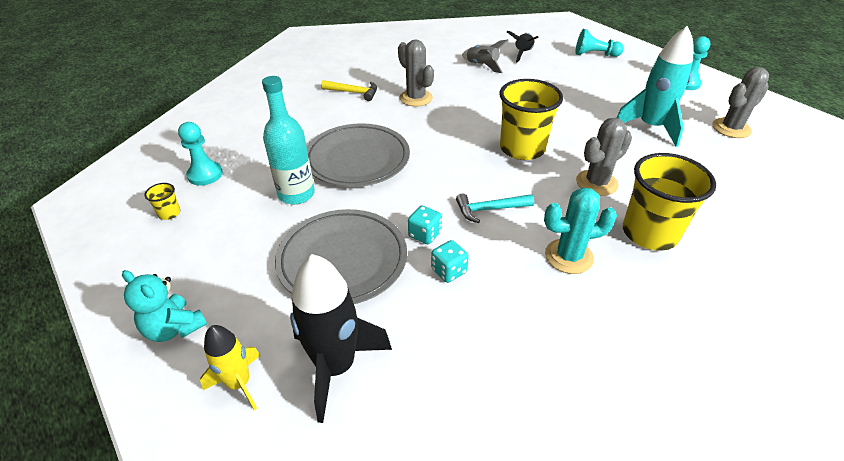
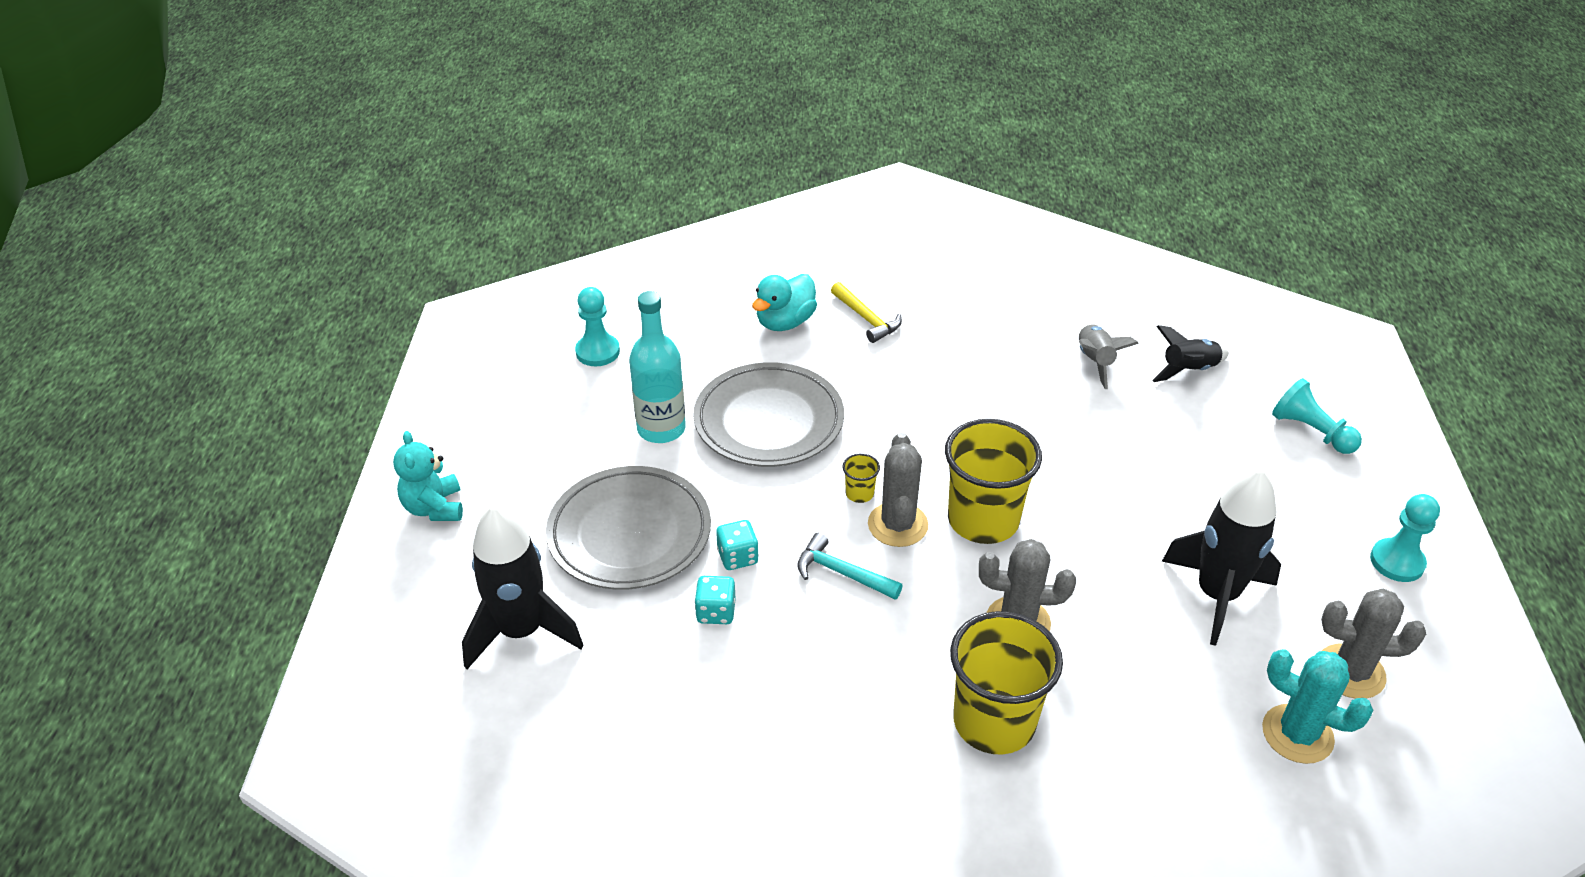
camera: 40 degrees right, 0 degrees up
yellow cup [144,183,180,220] -> yellow cup moved to [842,454,880,503]
yellow rocket [200,325,261,410] -> none
grey cactus [398,39,434,107] -> grey cactus moved to [868,432,928,547]
turquoise cactus [544,187,617,274] -> turquoise cactus moved to [1262,649,1373,764]
turquoise rocket [616,26,693,147] -> black rocket [1162,469,1281,646]
none -> turquoise duck [752,274,817,331]

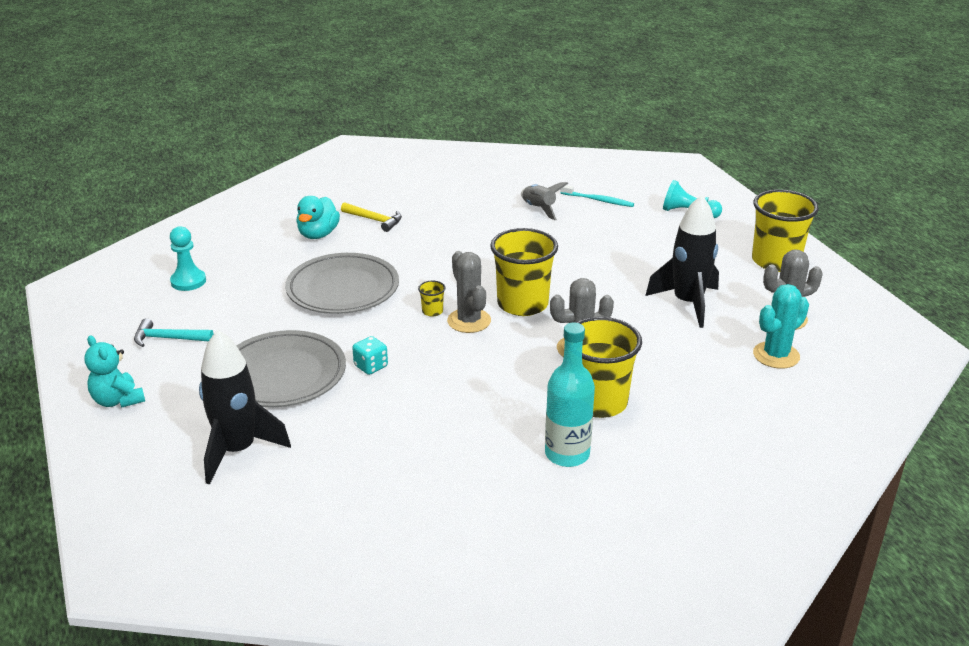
camera: 25 degrees left, 10 degrees down
turquoise bottle [629,291,686,443] -> turquoise bottle moved to [545,322,595,467]
turquoise dice [694,576,736,624] -> none
turquoise hammer [797,533,903,600] -> turquoise hammer moved to [134,318,213,347]
black rocket [1152,325,1229,382] -> turquoise toothbrush [560,185,634,207]
turquoise cactus [1262,649,1373,764] -> turquoise cactus turned 45 degrees counterclockwise [753,284,809,369]
turquoise pawn [1370,494,1440,582] -> yellow cup [752,190,819,272]

